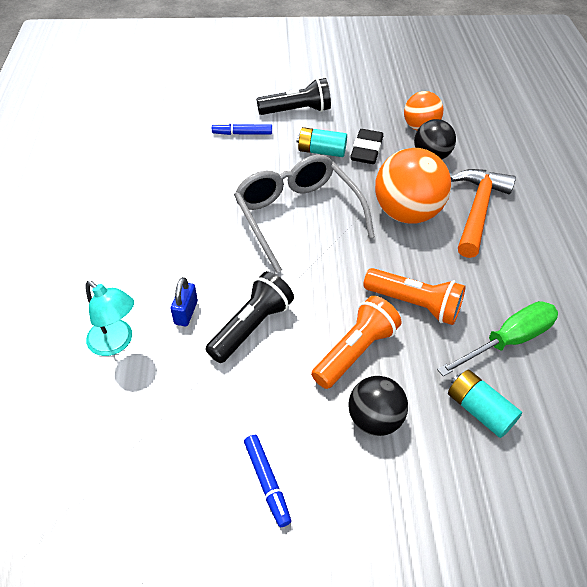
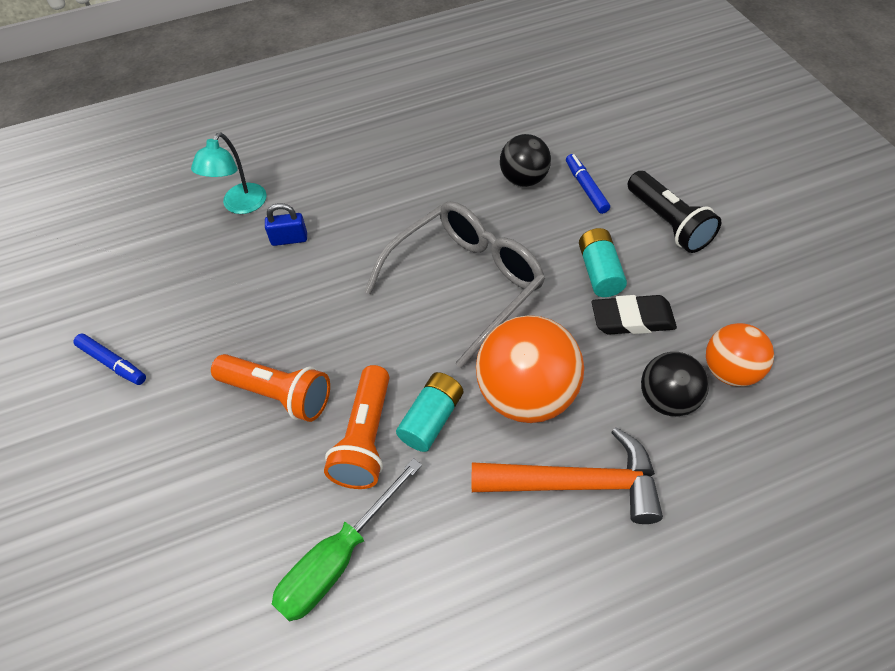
camera: 75 degrees right, 5 degrees up
black flashlight [205,271,294,363] -> none
blue marker [244,435,291,527] -> blue marker turned 105 degrees counterclockwise [73,334,146,385]
black ball [348,376,408,436] -> black ball moved to [500,134,551,187]
green screwdriver [437,301,558,377] -> green screwdriver turned 90 degrees clockwise [272,458,422,622]
turquoise battery [448,370,522,438] -> turquoise battery moved to [396,372,463,452]

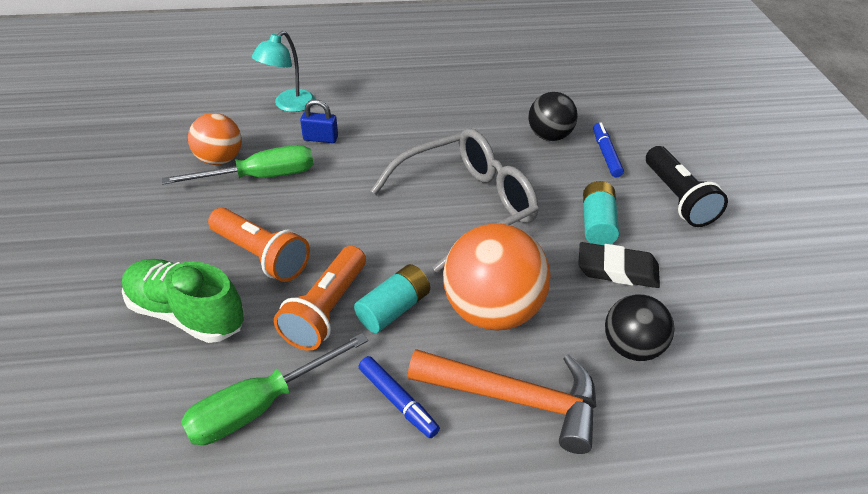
camera: 10 degrees right, 10 degrees down
blue marker [73,334,146,385] -> blue marker moved to [358,356,440,438]
orange ball [706,323,774,386] -> orange ball moved to [188,113,242,165]
none -> green shoe [122,259,245,343]
none -> green screwdriver [162,145,313,185]

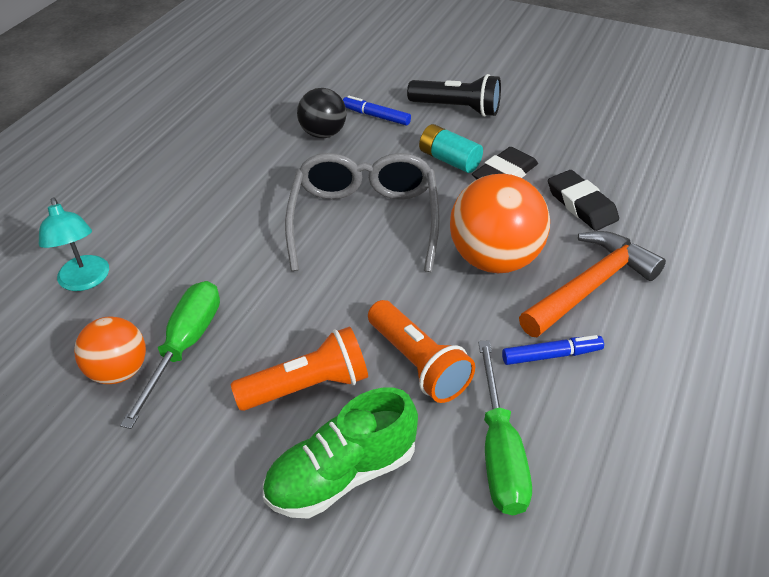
camera: 55 degrees left, 0 degrees up
blue padlock [300,99,338,143] -> none
turquoise battery [354,264,430,333] -> none
black ball [605,294,674,361] -> black eraser [548,170,619,231]

